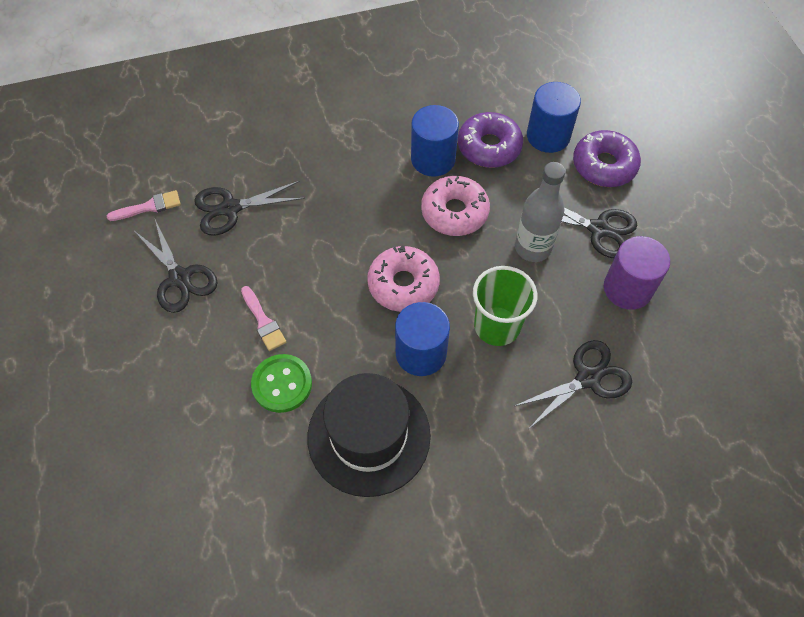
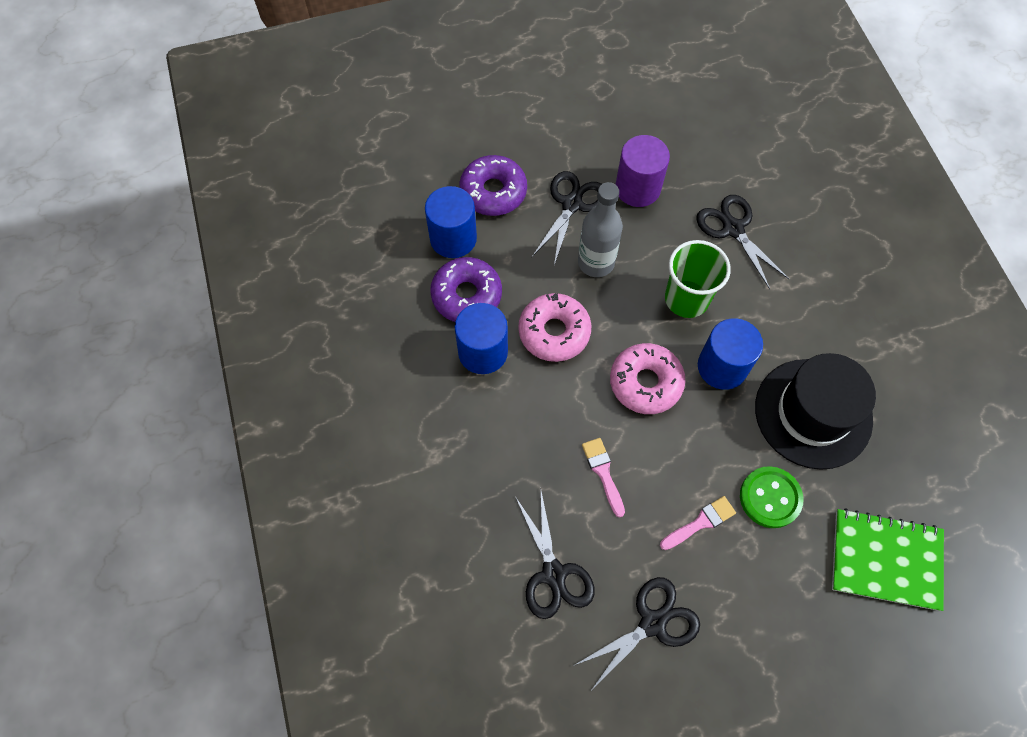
camera: 90 degrees left, 5 degrees up
pink brush [107,190,181,221] -> pink brush moved to [582,438,625,518]
none -> green notebook [832,508,944,611]

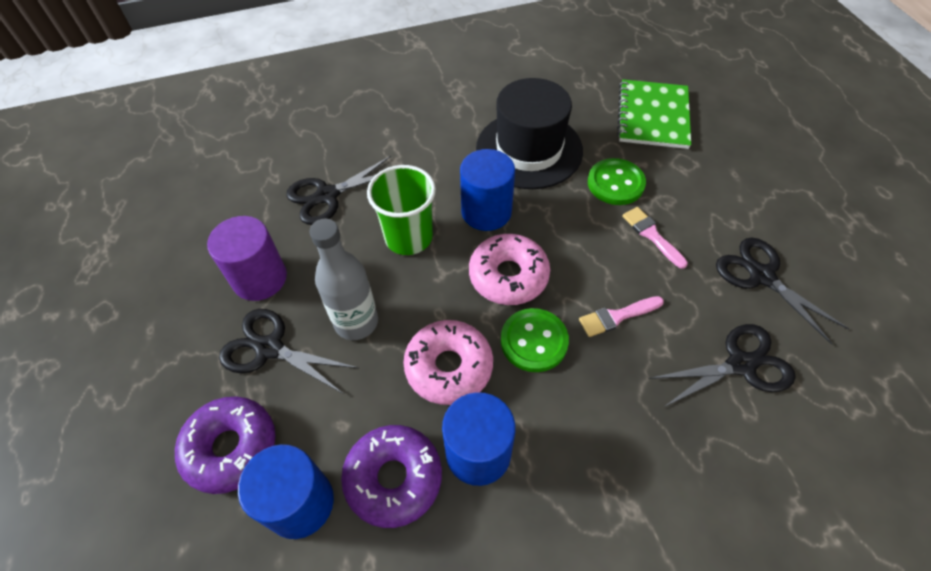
camera: 90 degrees left, 10 degrees down
none -> green button [501,308,569,372]

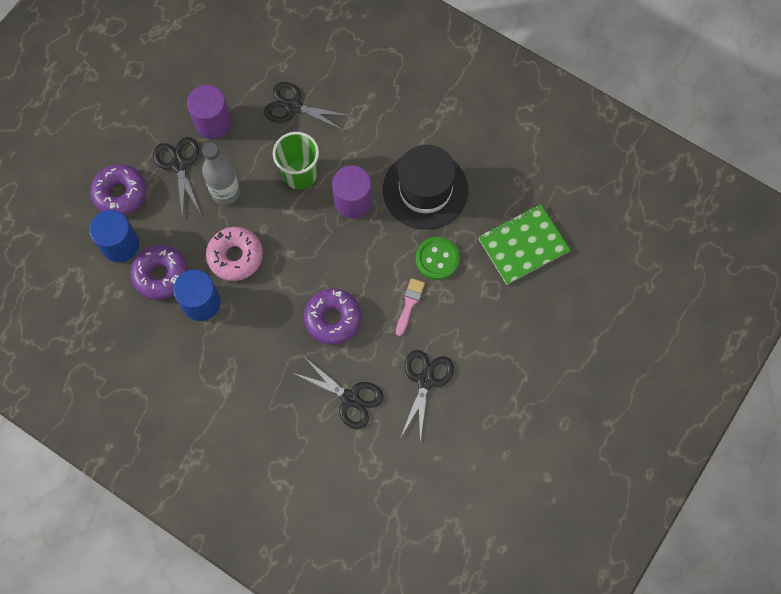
camera: 50 degrees right, 15 degrees up
blue cylinder [460,149,515,231] -> purple cylinder [332,166,372,219]
pink donut [469,234,550,305] -> none
green button [501,308,569,372] -> none
pink brush [579,296,664,337] -> purple donut [304,289,362,345]

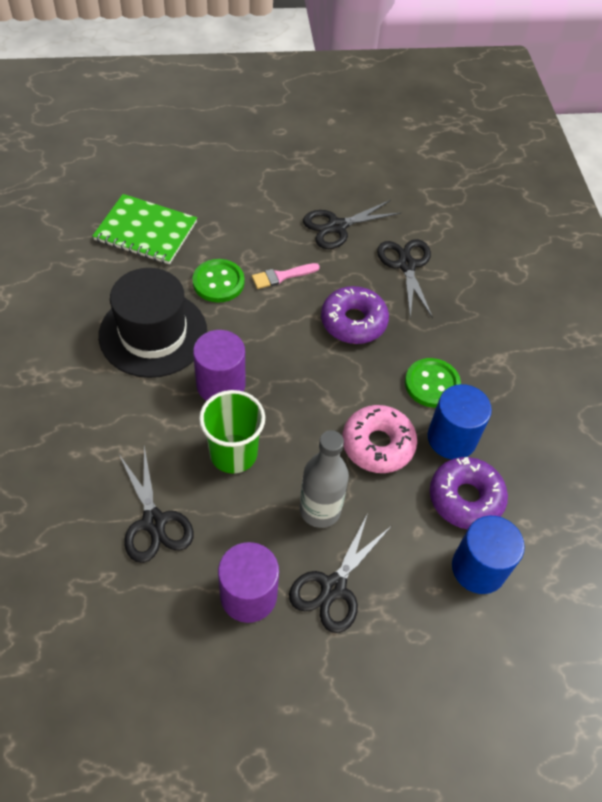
camera: 135 degrees left, 15 degrees down
purple donut [90,164,146,215] -> none
none -> green button [405,358,461,408]

